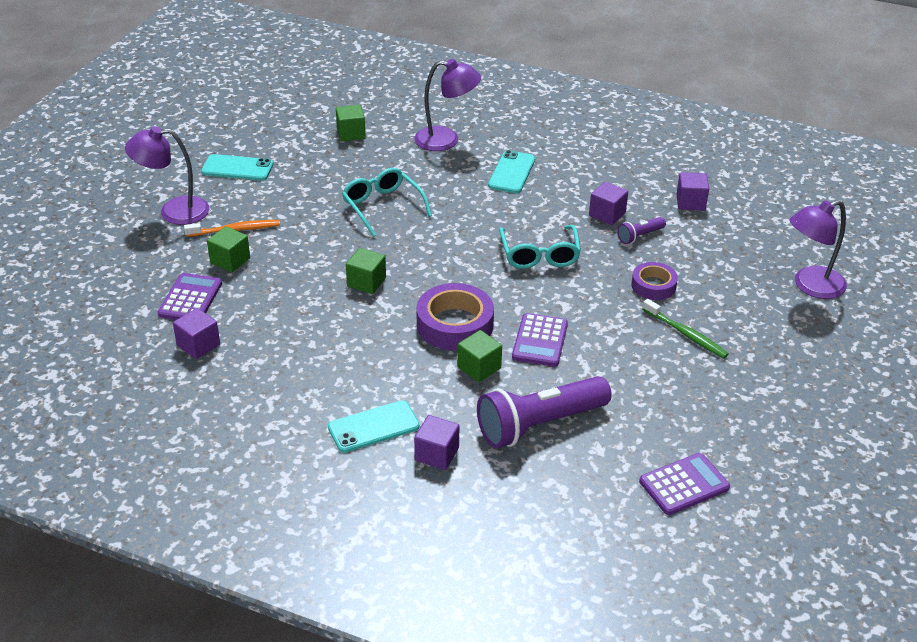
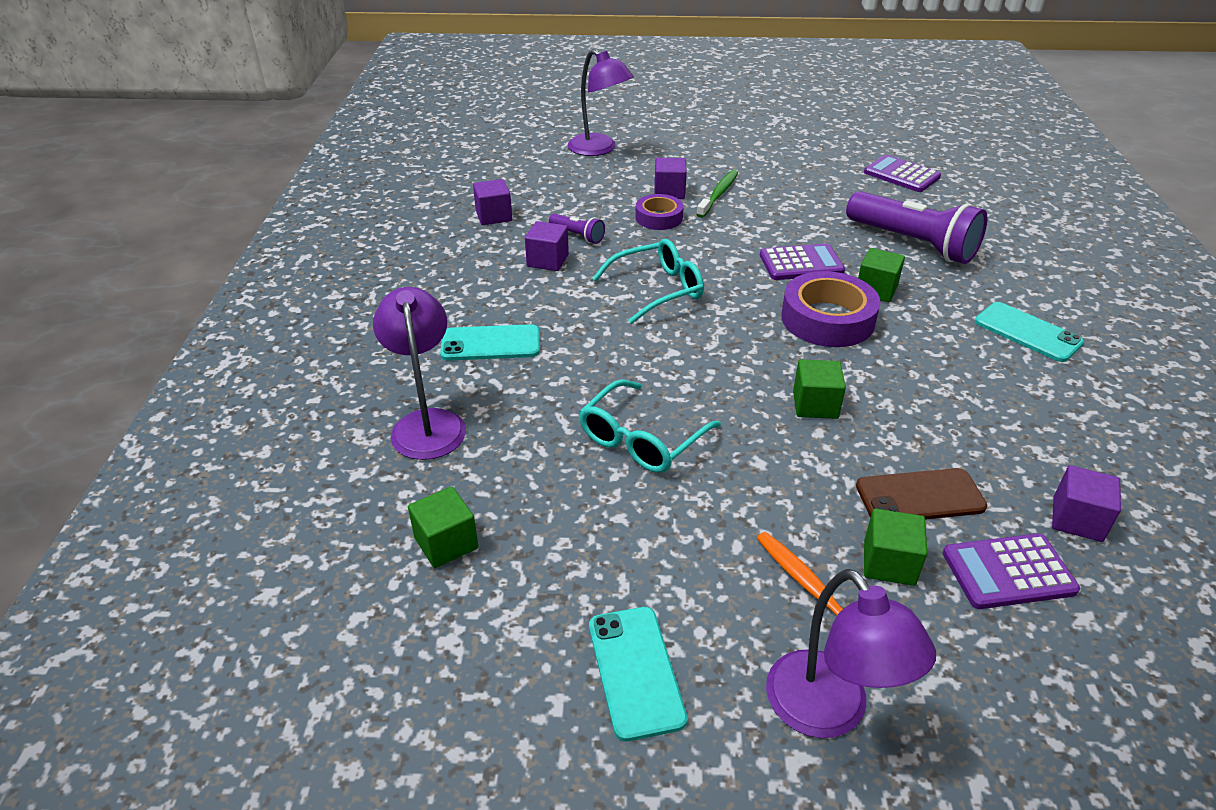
camera: 110 degrees left, 0 degrees up
purple cube [414,415,459,470] -> purple cube moved to [654,158,687,199]
none -> brown phone [856,468,987,520]

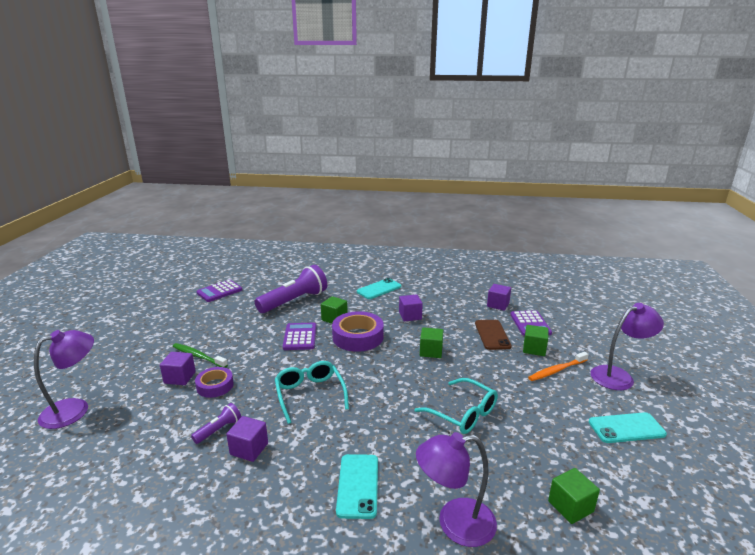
camera: 85 degrees left, 15 degrees down
purple cube [473,179,512,225] -> purple cube moved to [399,294,423,321]

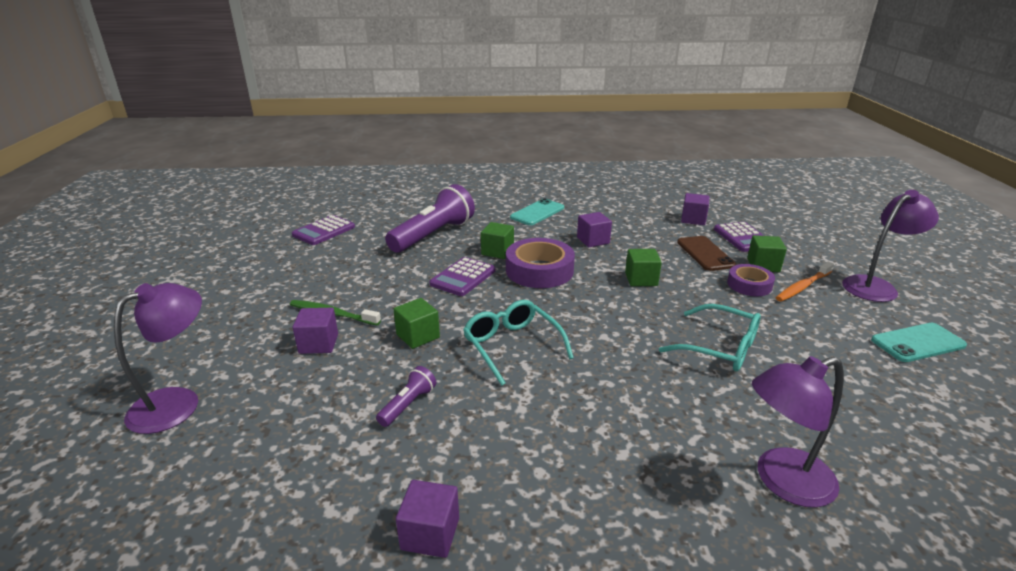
camera: 10 degrees left, 5 degrees up
purple tape [195,367,234,398] -> purple tape moved to [727,264,775,296]
purple cube [226,416,268,462] -> purple cube moved to [396,480,459,558]
purple calculator [283,323,317,350] -> purple calculator turned 135 degrees counterclockwise [429,257,495,296]
turquoise phone [336,454,378,519] -> none
green cube [548,468,600,524] -> green cube moved to [393,298,440,349]

